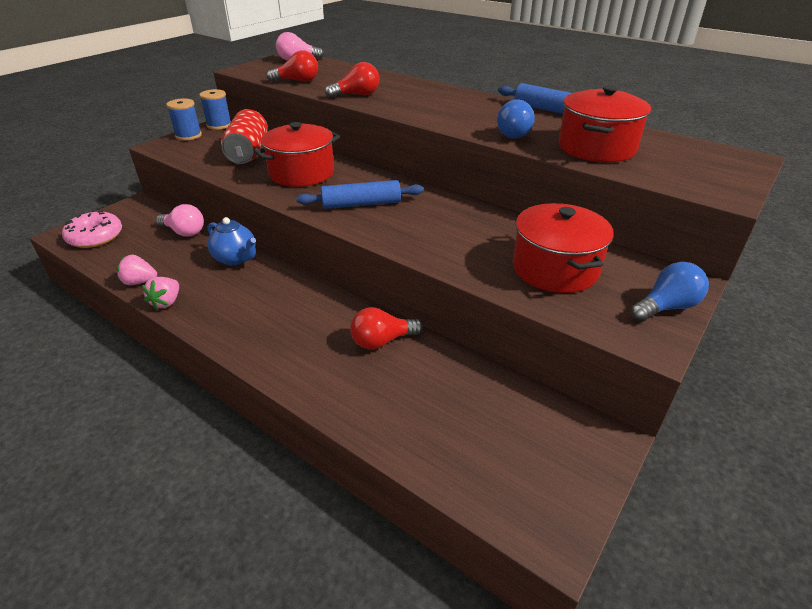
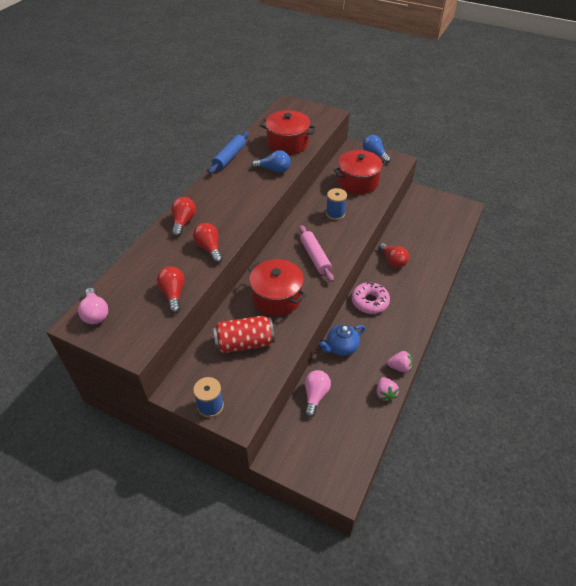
camera: 100 degrees left, 10 degrees up
pink donut [62,211,122,248] -> pink donut moved to [352,282,390,314]
blue spool [199,89,231,130] -> blue spool moved to [326,188,347,220]
blue teapot [207,217,256,266] -> blue teapot turned 150 degrees counterclockwise [319,325,365,356]
blue rolling pin [296,180,424,209] -> pink rolling pin [299,225,334,282]
none -> red light bulb [171,197,196,237]

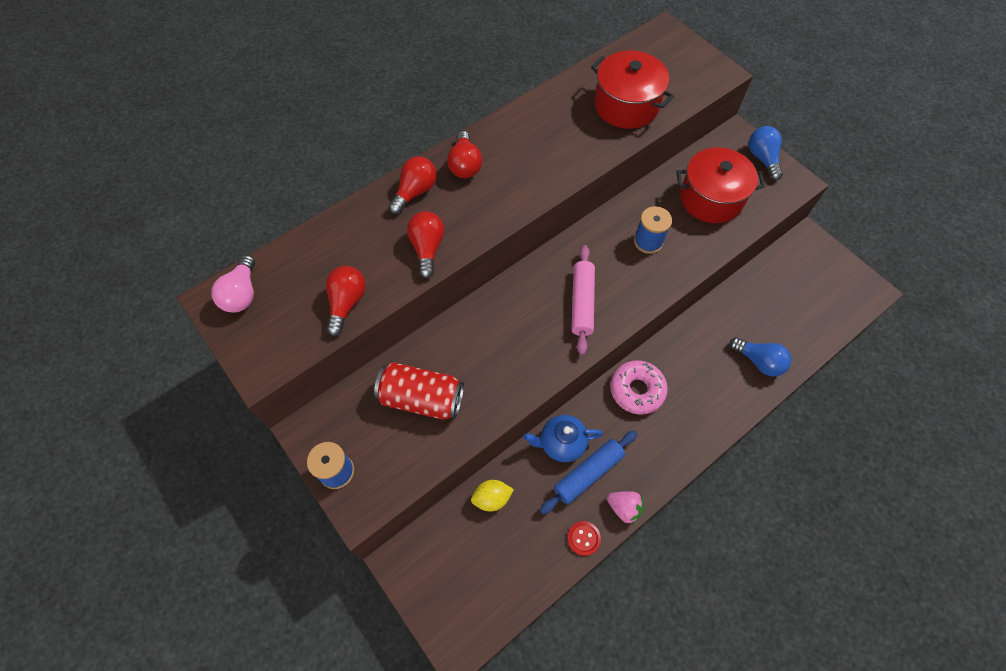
camera: 25 degrees right, 15 degrees up
blue rolling pin [208,132,249,174] -> blue rolling pin moved to [540,430,637,514]
red pot [248,259,306,316] -> none
blue light bulb [252,150,291,173] -> blue light bulb moved to [730,337,791,377]
pink light bulb [305,370,331,418] -> yellow lemon [471,480,514,511]
pink strawberry [377,377,399,402] -> red button [567,521,601,556]
red light bulb [379,243,409,268] -> red light bulb moved to [447,131,482,178]

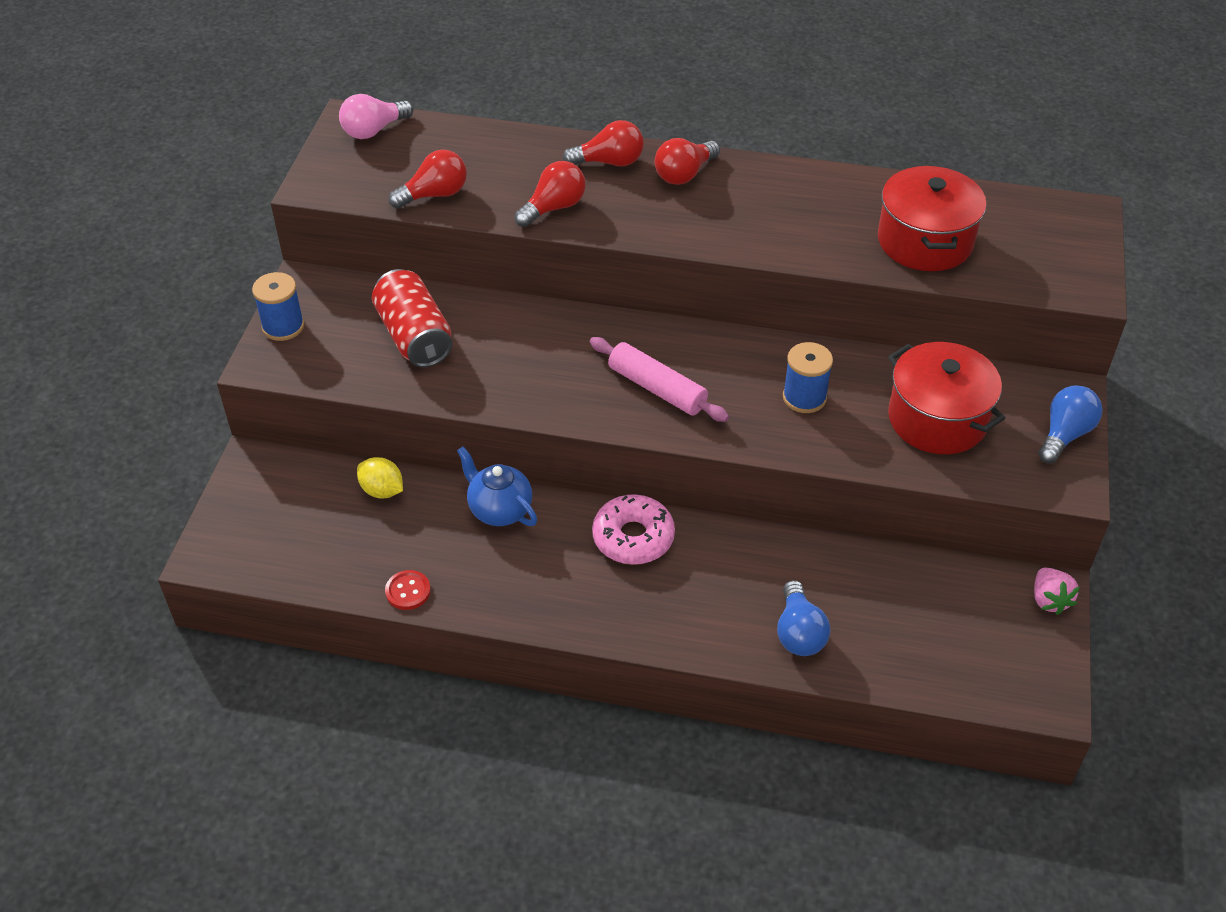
camera: 50 degrees right, 15 degrees down
blue rolling pin [540,430,637,514] -> none
pink rolling pin [571,245,595,355] -> pink rolling pin turned 75 degrees clockwise [590,337,729,422]
pink strawberry [607,491,644,524] -> pink strawberry moved to [1034,568,1080,615]

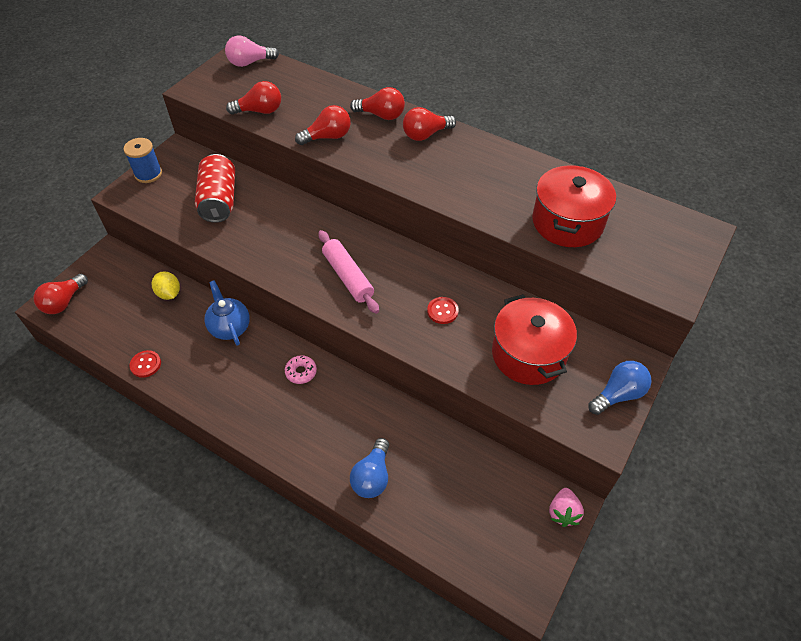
camera: 20 degrees right, 5 degrees up
pink donut [592,494,675,565] -> pink donut [285,355,317,384], size x0.56
blue spool [783,342,833,413] -> red button [427,297,459,324]
none -> red light bulb [34,274,88,314]

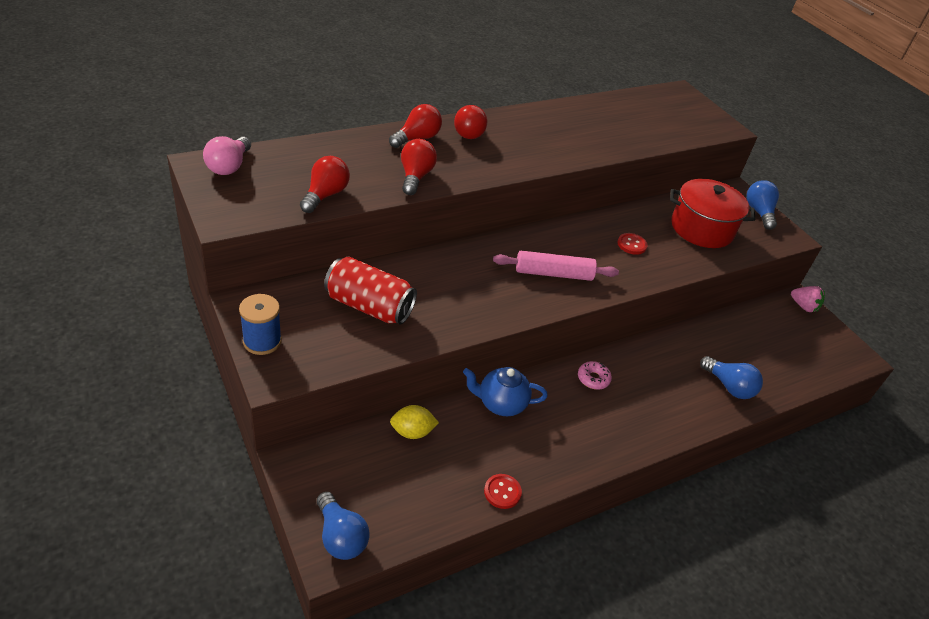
camera: 65 degrees left, 10 degrees down
red light bulb [34,274,88,314] -> blue light bulb [317,492,370,560]
red pot [532,164,616,247] -> none

